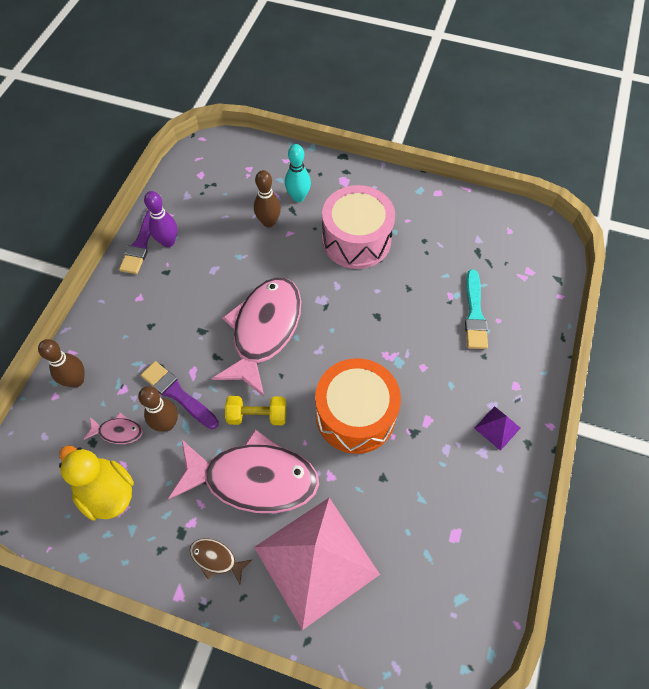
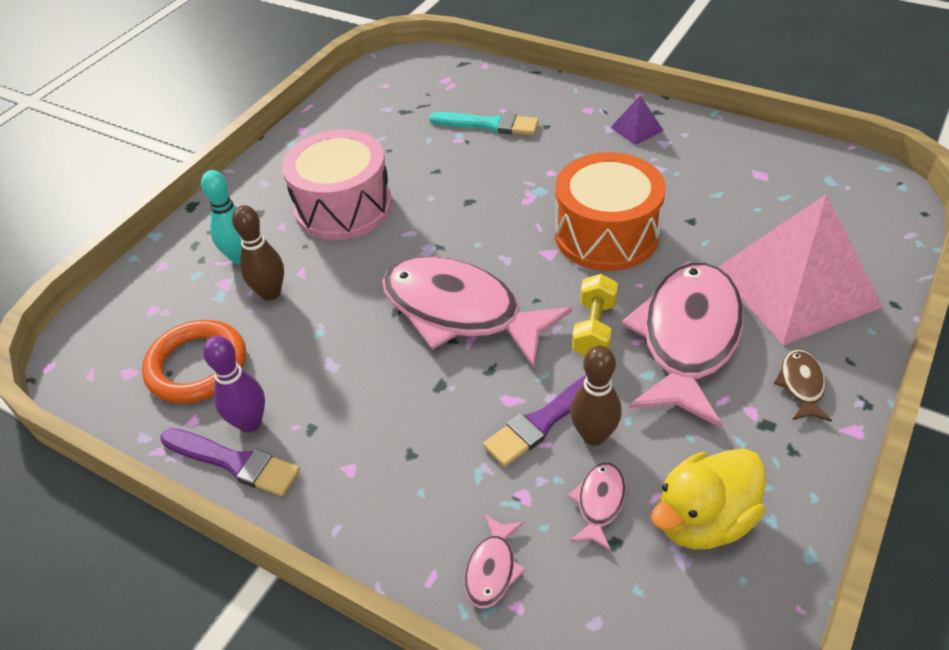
camera: 75 degrees left, 15 degrees down
brown bowling pin [38,339,85,387] -> pink fish [464,514,525,608]
brown fish [190,538,252,584] -> brown fish turned 150 degrees clockwise [774,350,832,422]
none -> orange ring [142,320,246,403]

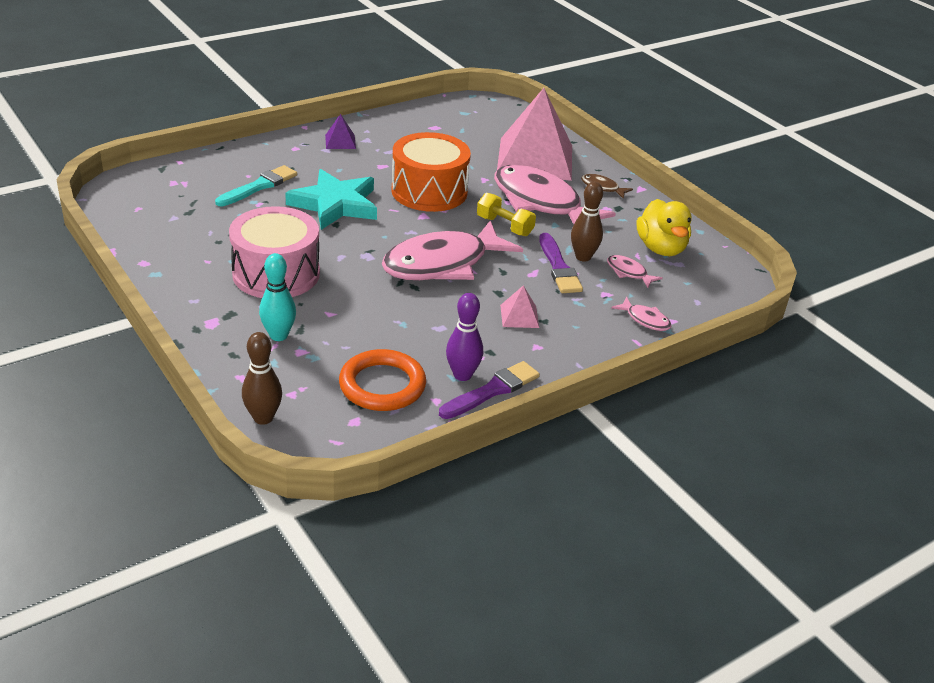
camera: 70 degrees left, 10 degrees down
brown bowling pin [232,205,284,301] -> brown bowling pin moved to [242,332,282,425]
none -> turquoise star [285,169,377,230]
none -> pink pyramid [500,285,539,328]

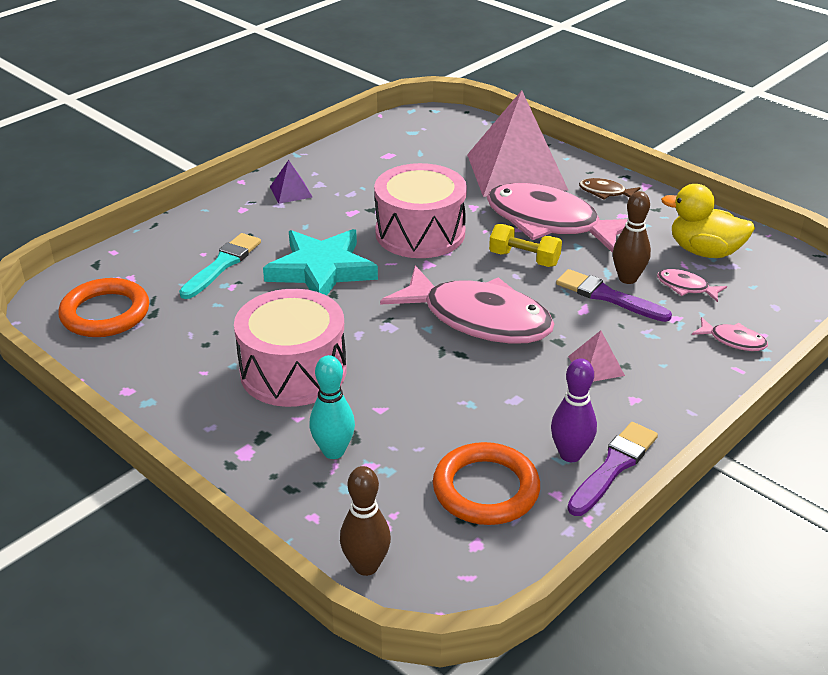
camera: 10 degrees left, 0 degrees up
pink fish [382,221,523,280] -> pink fish turned 105 degrees counterclockwise [380,265,555,344]
orange drum [392,132,471,212] -> pink drum [374,163,467,258]
purple brush [539,233,583,293] -> purple brush turned 150 degrees clockwise [556,269,672,322]
yellow duck [637,199,692,256] -> yellow duck turned 135 degrees clockwise [661,184,755,258]
none -> orange ring [58,278,149,337]

